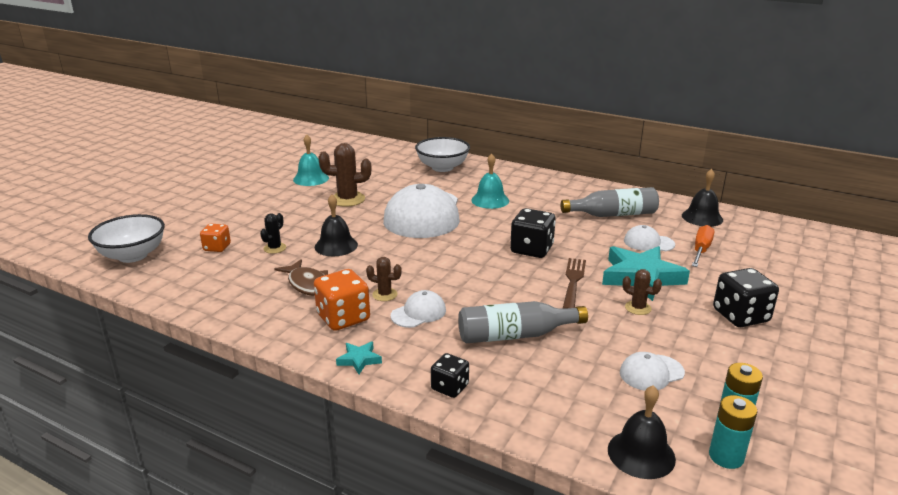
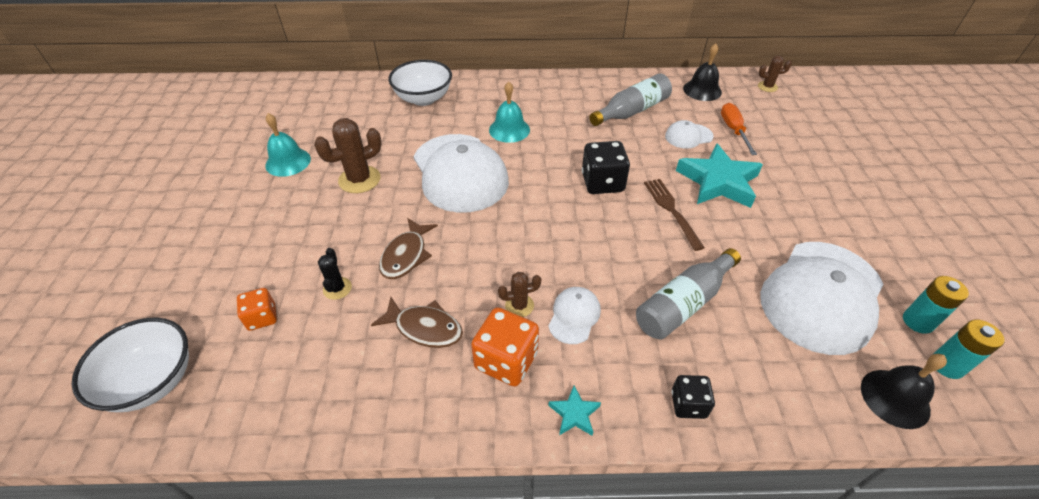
camera: 30 degrees left, 20 degrees up
black bell [315,194,358,256] -> brown fish [379,218,438,279]
white cap [620,352,685,391] -> white cap [760,242,883,355], size x2.26
brown cactus [622,269,662,315] -> brown cactus moved to [758,56,792,92]
black dice [713,268,779,327] -> none

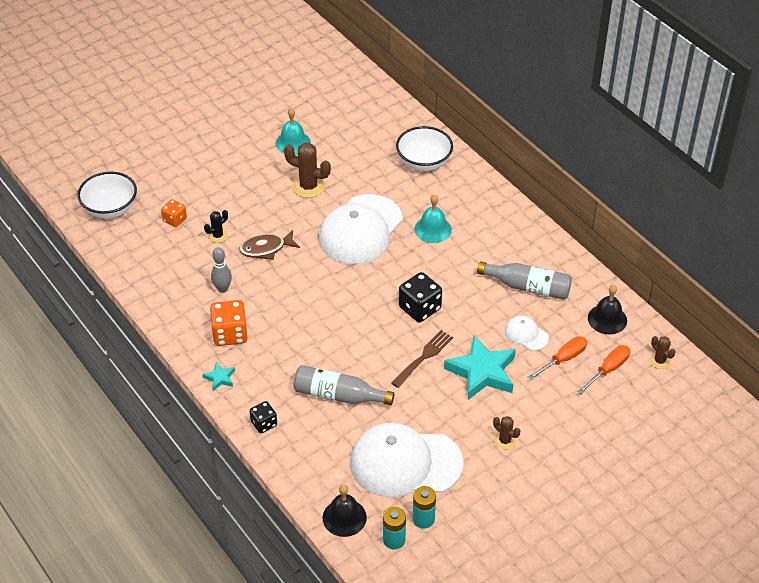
camera: 55 degrees right, 0 degrees up
brown fish [371,297,463,348] -> grey bowling pin [211,247,232,293]
brown cactus [498,272,541,317] -> brown cactus moved to [493,416,520,450]
white cap [548,287,601,344] -> none
none -> orange screwdriver [577,345,630,394]

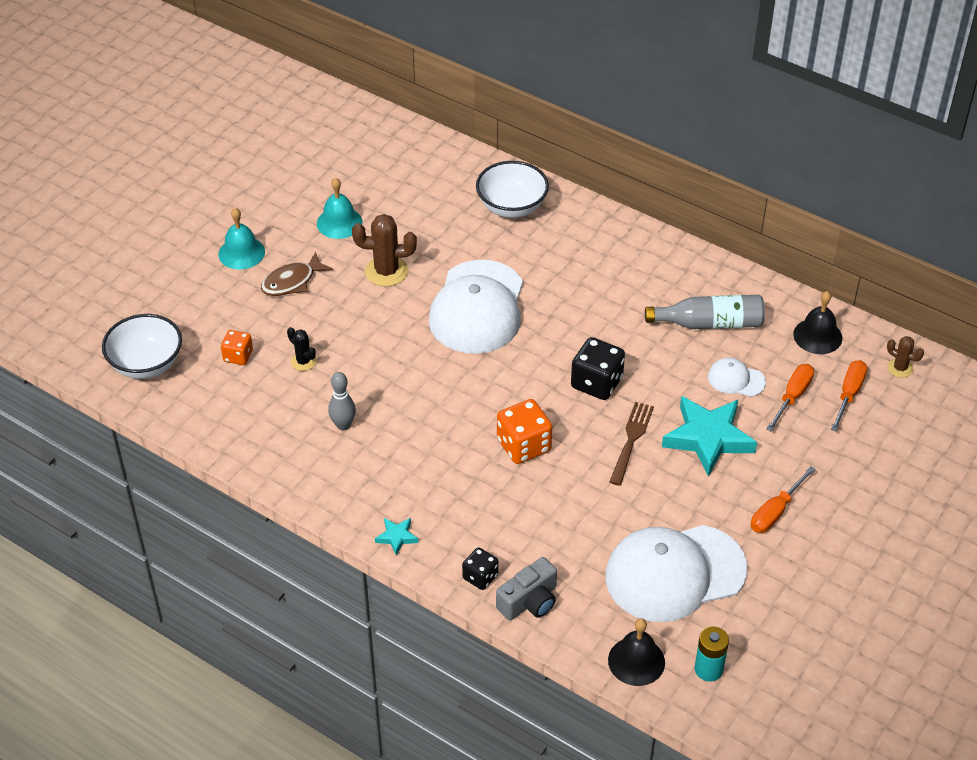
camera: 20 degrees left, 0 degrees up
black cactus [204,210,228,243] -> black cactus turned 75 degrees counterclockwise [287,327,316,371]
orange dice [210,300,248,346] -> orange dice moved to [497,399,552,464]
brown fish [239,230,300,260] -> brown fish moved to [261,252,333,296]
grey bottle [293,365,394,405] -> none
turquoise battery [413,486,436,529] -> none
turquoise bell [415,194,452,243] -> turquoise bell moved to [218,208,265,270]
brown cactus [493,416,520,450] -> orange screwdriver [751,466,816,533]
none -> grey camera [496,557,557,620]

